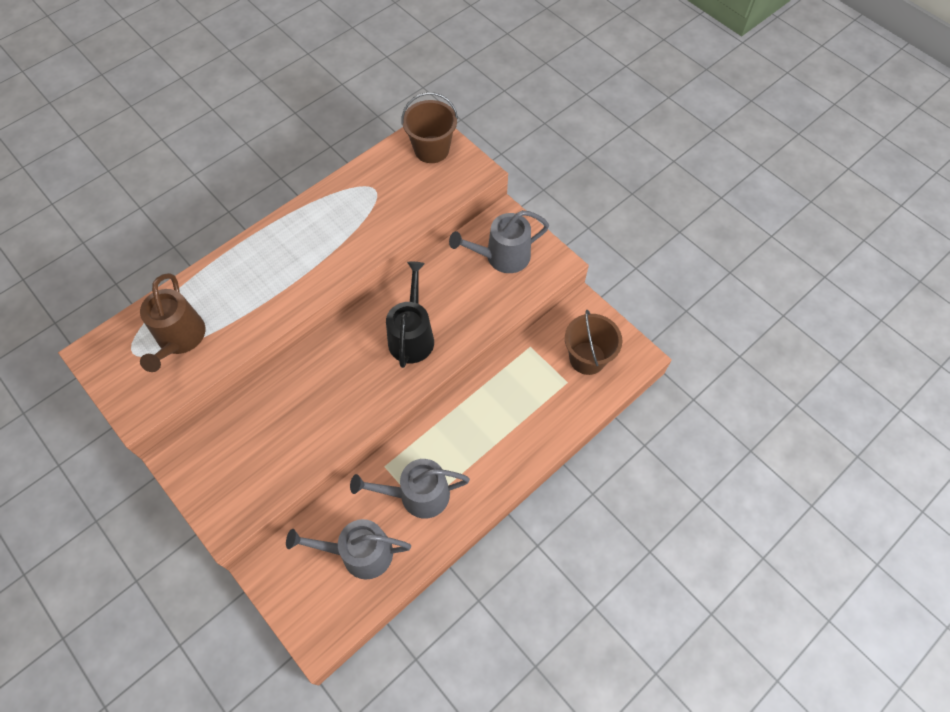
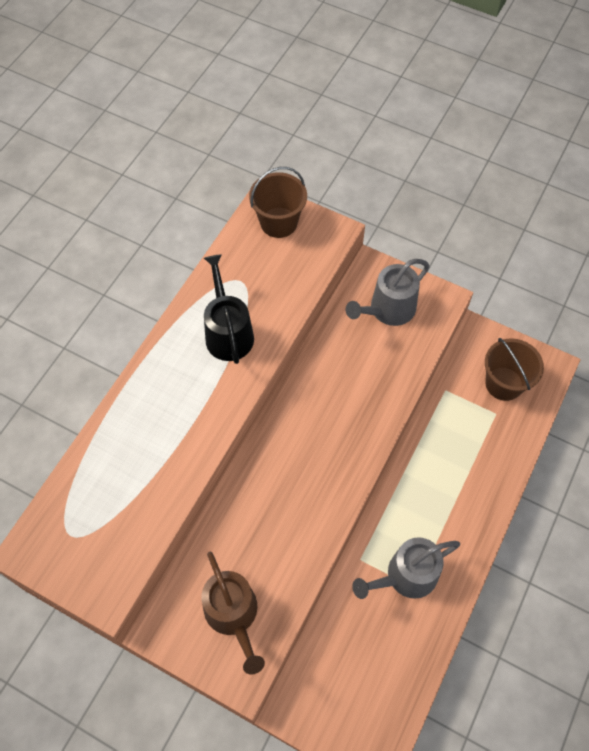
camera: 20 degrees left, 0 degrees up
brown watering can [140,273,205,372] -> brown watering can moved to [201,552,265,675]
grey watering can [286,519,411,579] -> none
black watering can [386,262,434,368] -> black watering can moved to [204,254,254,364]

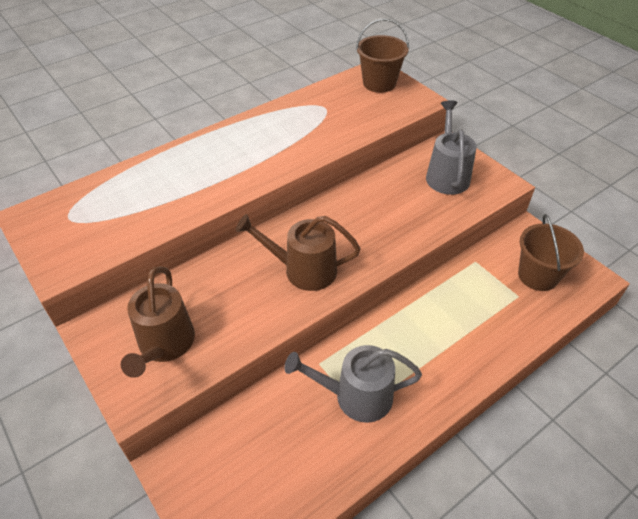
camera: 25 degrees right, 15 degrees down
black watering can [204,254,254,364] -> none
grey watering can [346,259,430,326] -> grey watering can turned 105 degrees clockwise [426,100,477,195]
none -> brown watering can [236,214,361,291]

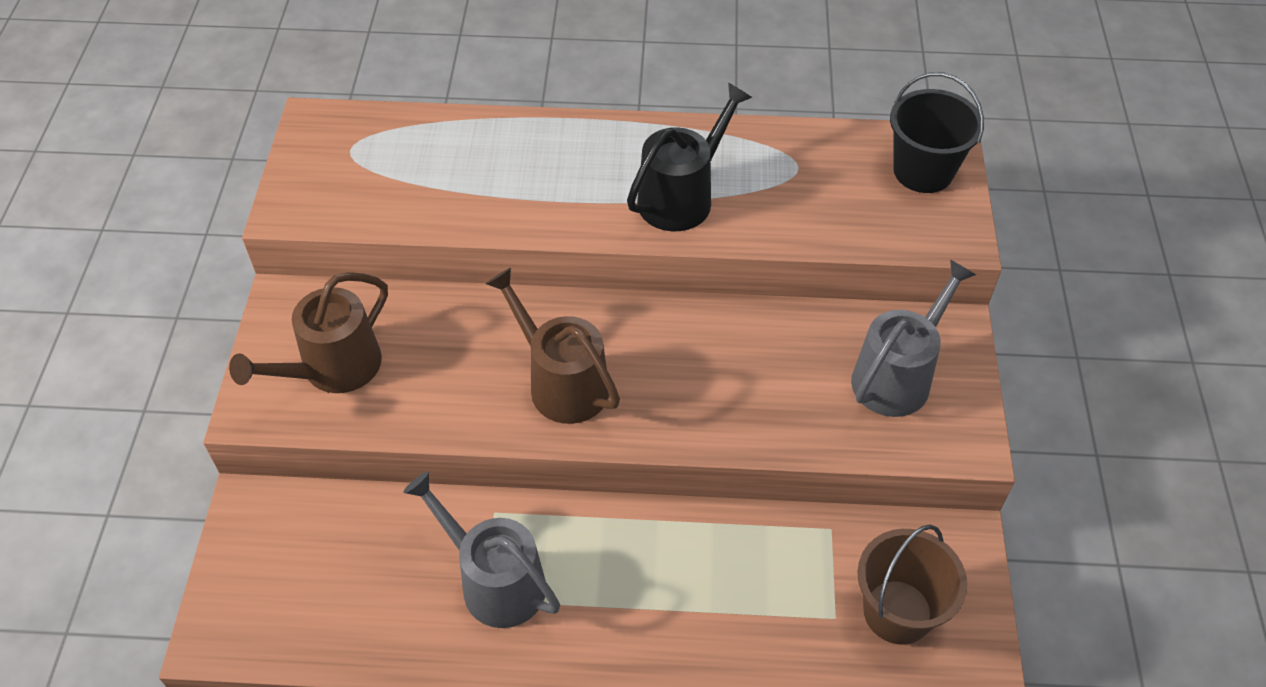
camera: 40 degrees right, 5 degrees up
brown bucket [356,18,409,93] -> black bucket [890,72,984,193]
none -> black watering can [627,83,752,232]

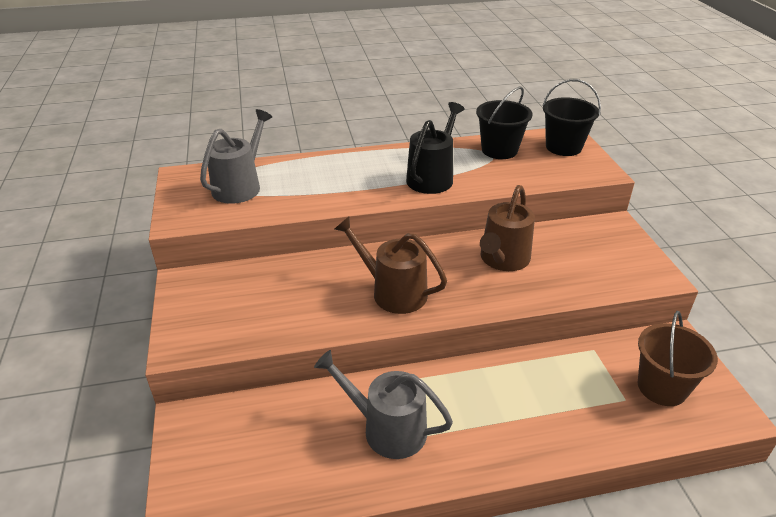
camera: 15 degrees left, 15 degrees down
brown watering can [229,272,388,393] -> brown watering can moved to [480,185,535,271]
grey watering can [851,259,976,417] -> grey watering can moved to [200,109,272,204]
none -> black bucket [476,87,533,159]

